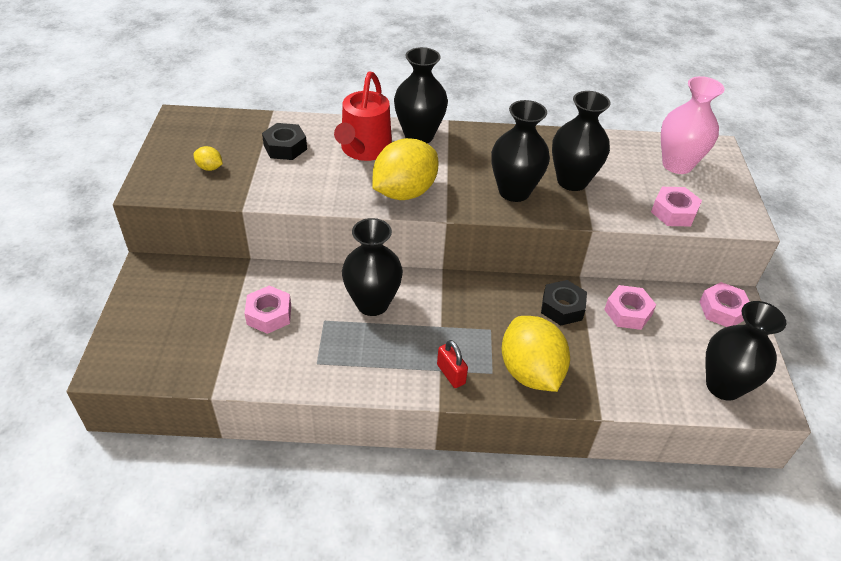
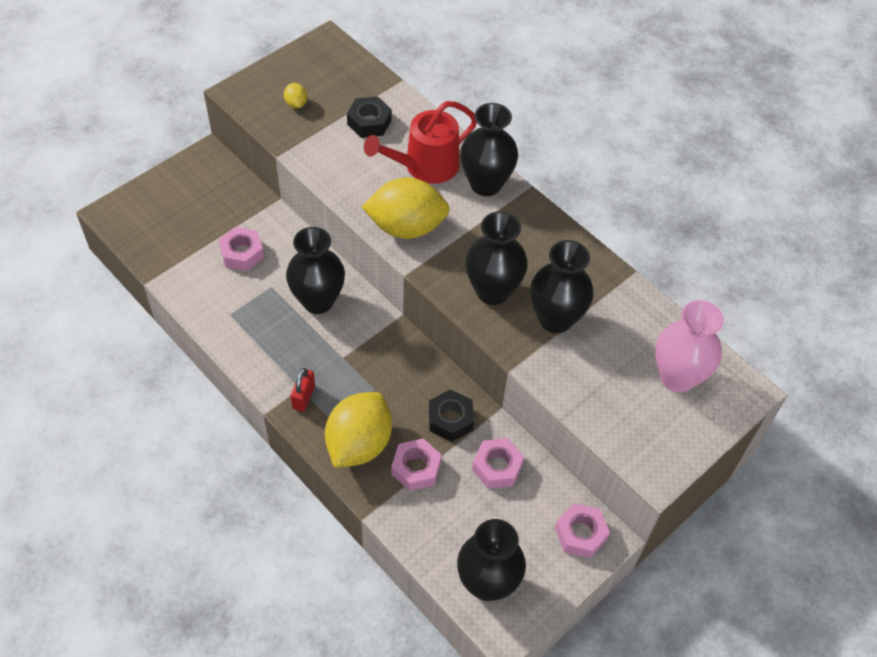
camera: 45 degrees right, 10 degrees up
pink nut [651,187,702,226] -> pink nut moved to [391,438,442,491]

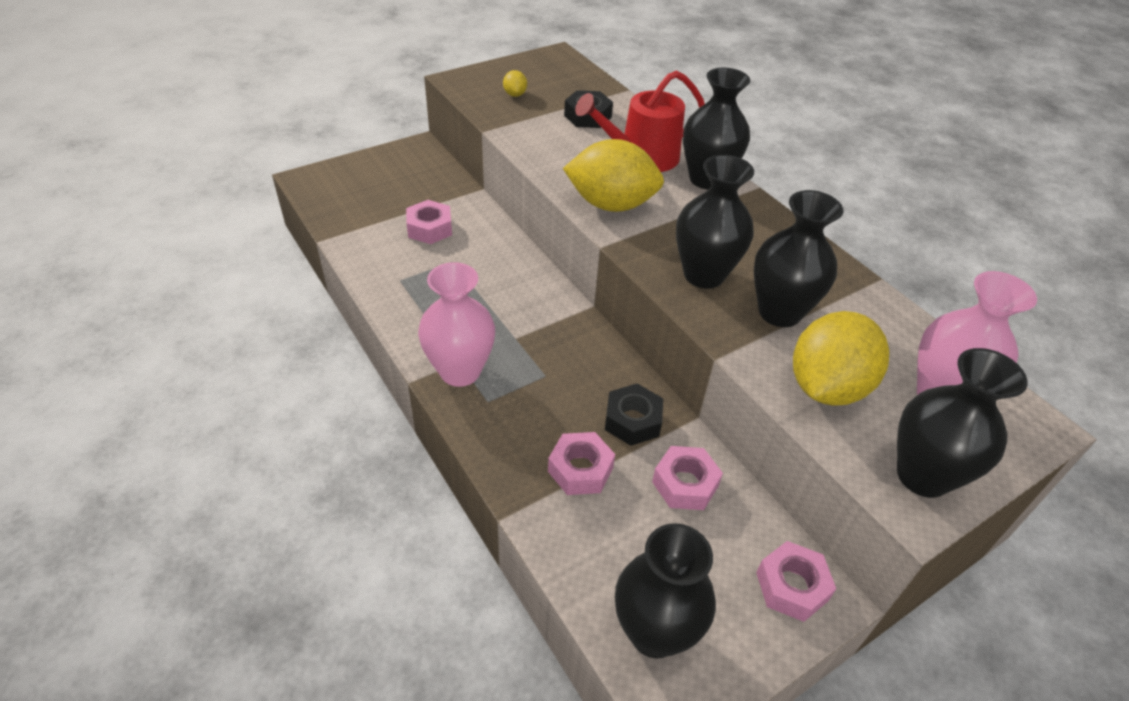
camera: 10 degrees right, 10 degrees down
black vase [286,227,345,314] -> black vase moved to [897,348,1028,498]
red padlock [290,368,315,412] -> pink vase [418,262,495,387]
yellow lemon [325,392,392,468] -> yellow lemon moved to [793,311,889,406]

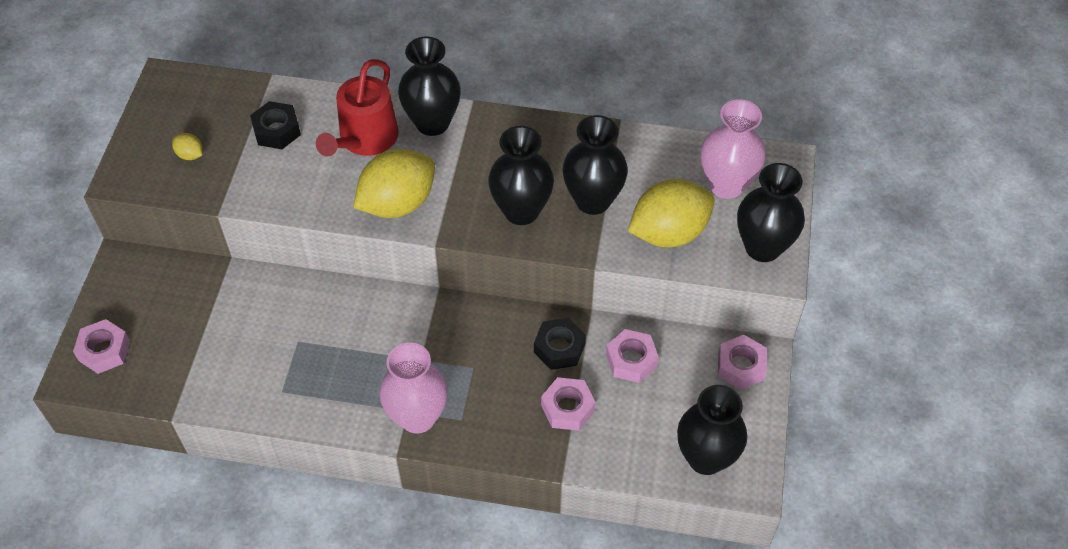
camera: 45 degrees left, 10 degrees up
pink nut [406,200,452,244] -> pink nut moved to [73,319,130,374]
yellow lemon [793,311,889,406] -> yellow lemon turned 75 degrees clockwise [628,179,715,247]

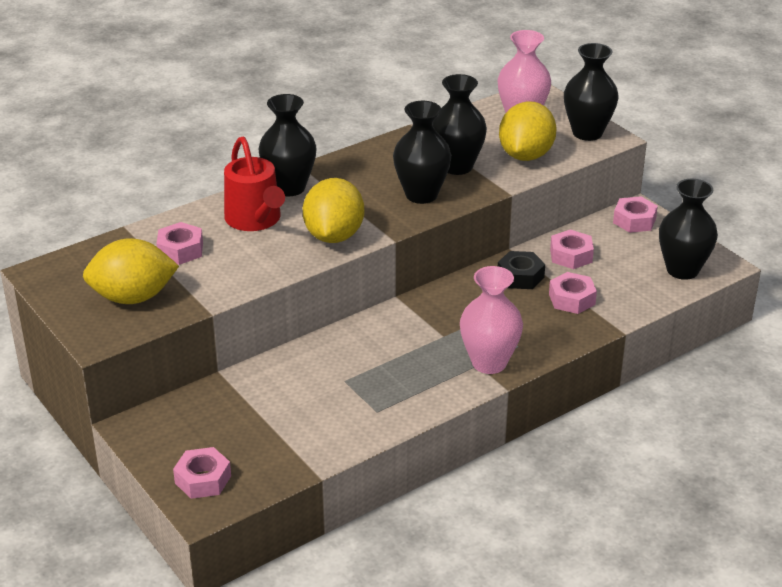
camera: 45 degrees left, 20 degrees down
yellow lemon [172,133,203,160] -> yellow lemon [83,238,179,304], size x2.40
black nut [250,101,301,149] -> pink nut [156,222,203,265]

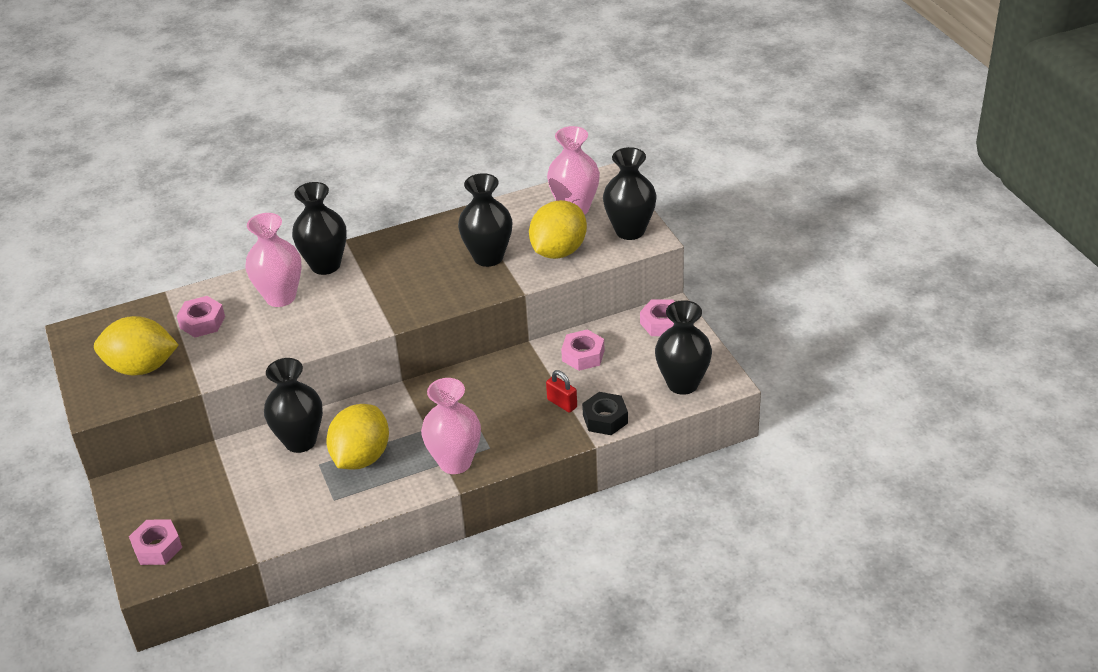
camera: 15 degrees right, 5 degrees up
red watering can [224,136,285,231] -> pink vase [245,213,302,307]
yellow lemon [303,178,364,243] -> yellow lemon moved to [326,404,389,470]
black vase [393,101,451,204] -> black vase moved to [264,358,323,453]
black nut [498,251,545,289] -> black nut moved to [582,392,628,435]
pink nut [549,272,597,314] -> red padlock [546,370,577,413]

